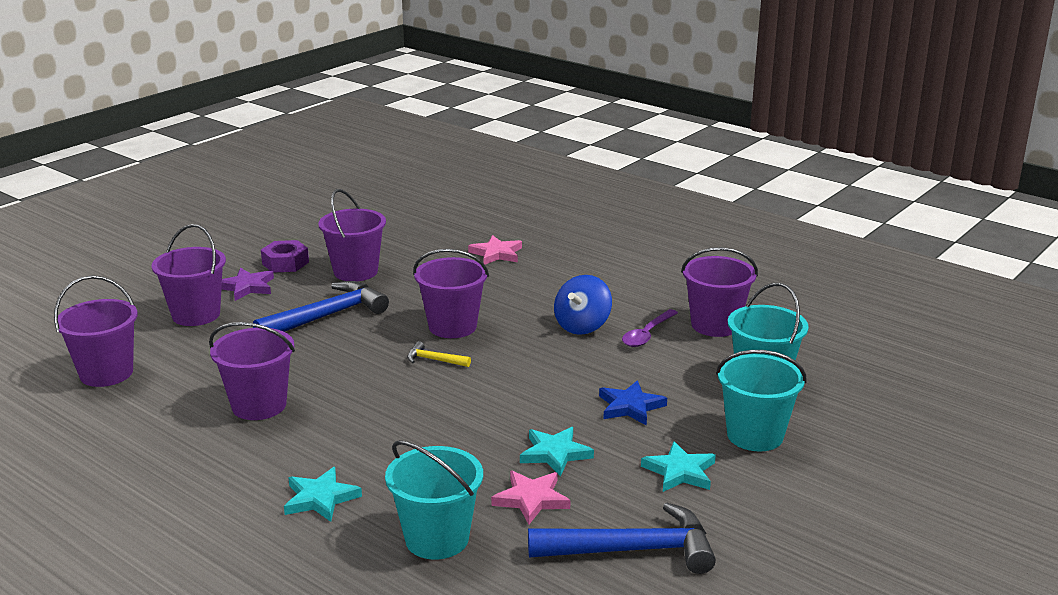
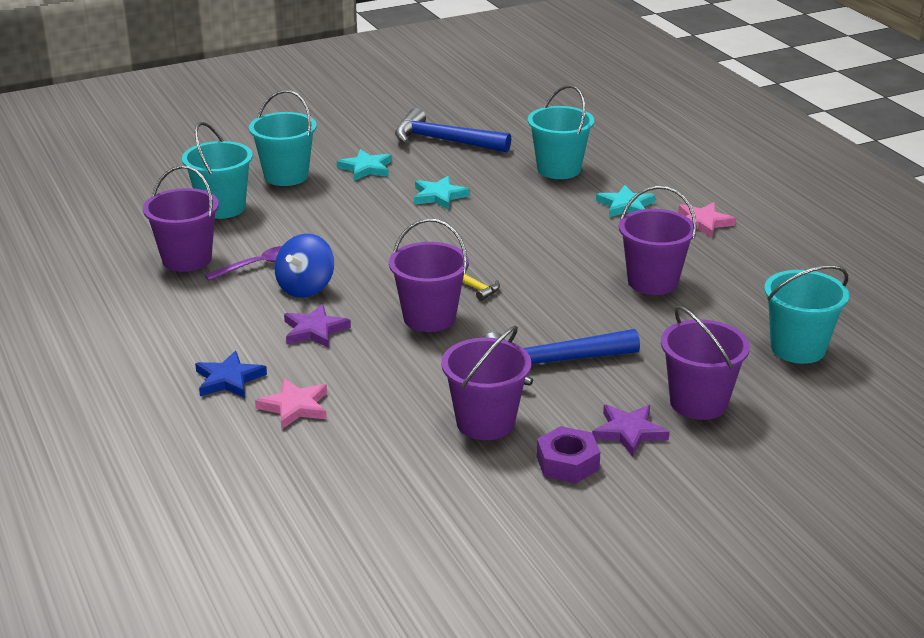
camera: 155 degrees left, 5 degrees up
purple bucket [54,275,138,387] -> turquoise bucket [764,265,849,364]
pink star [491,471,570,524] -> pink star moved to [678,202,736,238]
blue spinning top [554,275,612,335] -> blue spinning top turned 150 degrees clockwise [275,233,334,298]
blue star [599,381,667,426] -> blue star moved to [195,351,267,398]
none -> purple star [284,304,351,348]

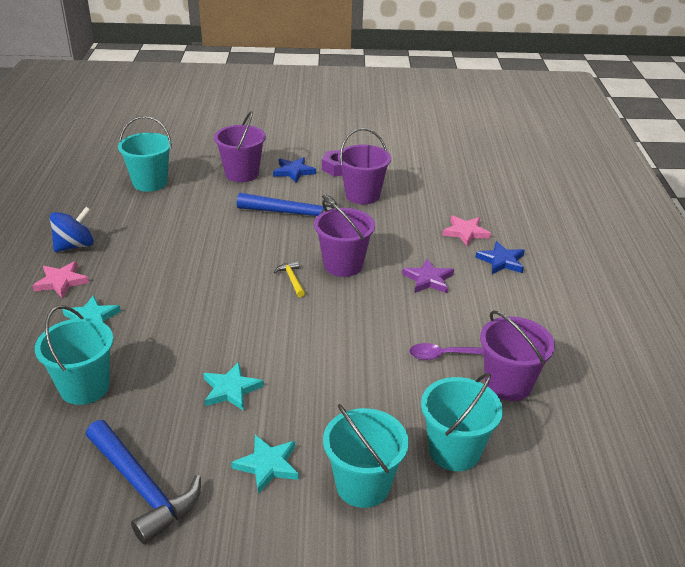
camera: 155 degrees left, 5 degrees up
blue spinning top [275,233,334,298] -> blue spinning top moved to [50,207,94,252]
purple star [592,405,669,457] -> blue star [273,157,316,183]
purple bucket [619,186,697,295] -> none

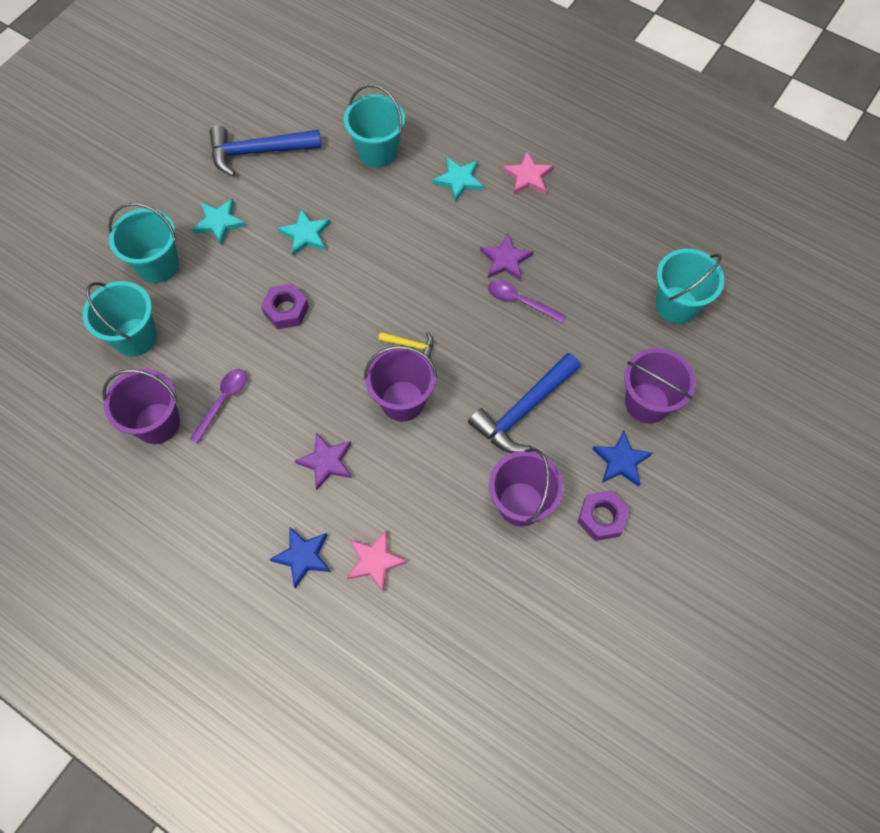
camera: 125 degrees right, 30 degrees up
blue spinning top [50,207,94,252] -> none
none -> purple nut [261,284,309,329]
none -> purple star [480,234,534,281]
none -> purple spoon [488,280,565,323]

